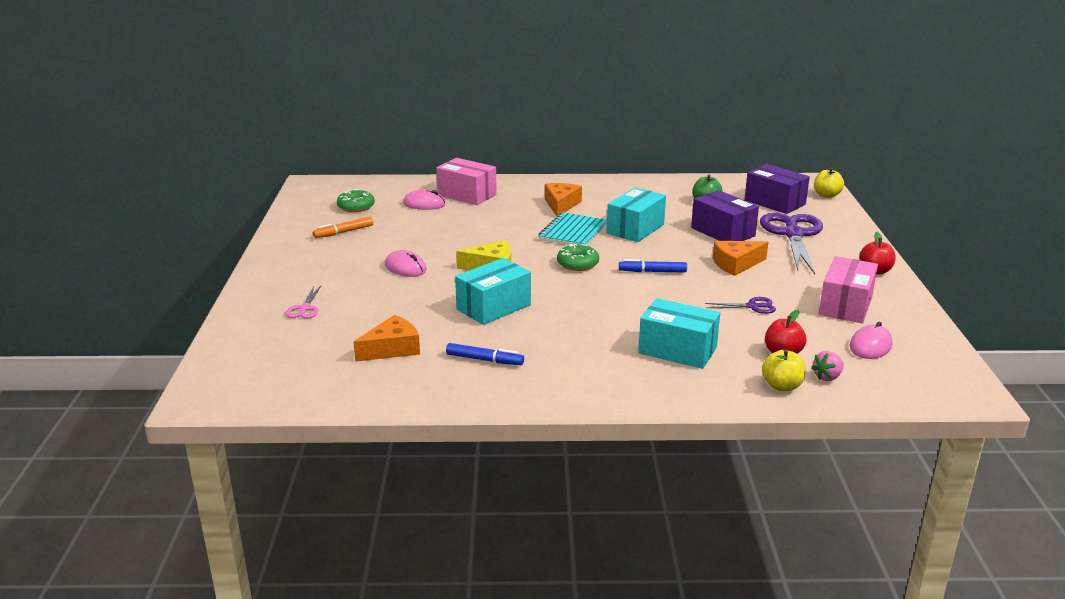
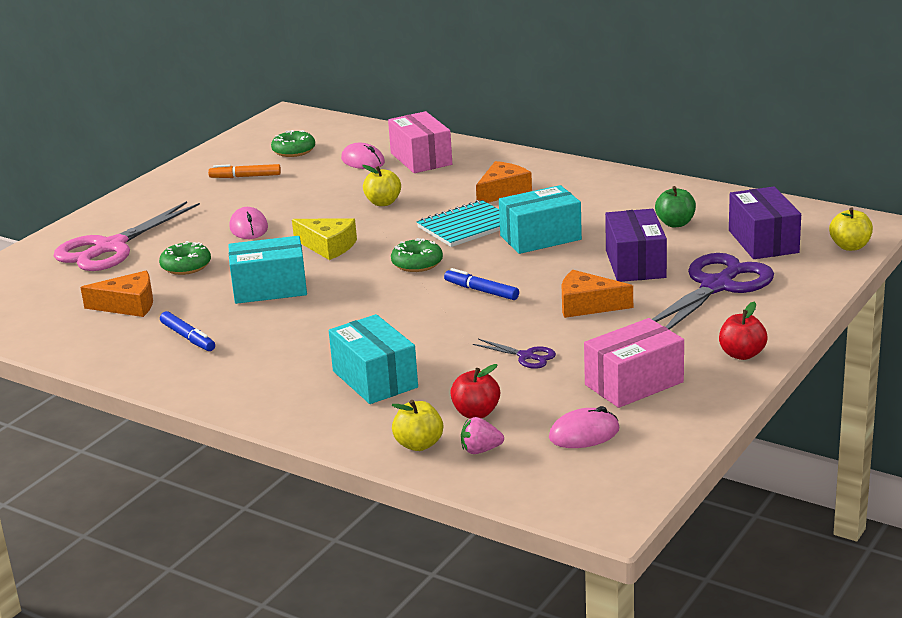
camera: 35 degrees right, 0 degrees up
pink scissors [285,286,321,318] -> pink scissors [54,201,200,271], size x2.27
none -> green donut [159,241,211,275]
none -> yellow apple [362,165,401,206]

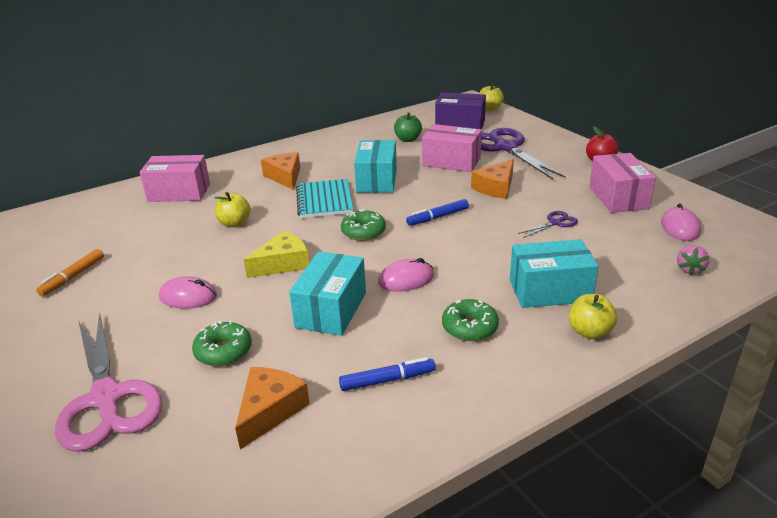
camera: 65 degrees left, 5 degrees up
green donut [271,130,315,157] -> green donut moved to [442,299,499,341]
pink mouse [341,143,385,169] -> pink mouse moved to [378,258,434,292]
yellow apple [391,400,443,451] -> yellow apple moved to [569,294,617,339]
red apple [450,364,500,419] -> none
purple box [605,209,667,282] -> pink box [422,124,482,172]

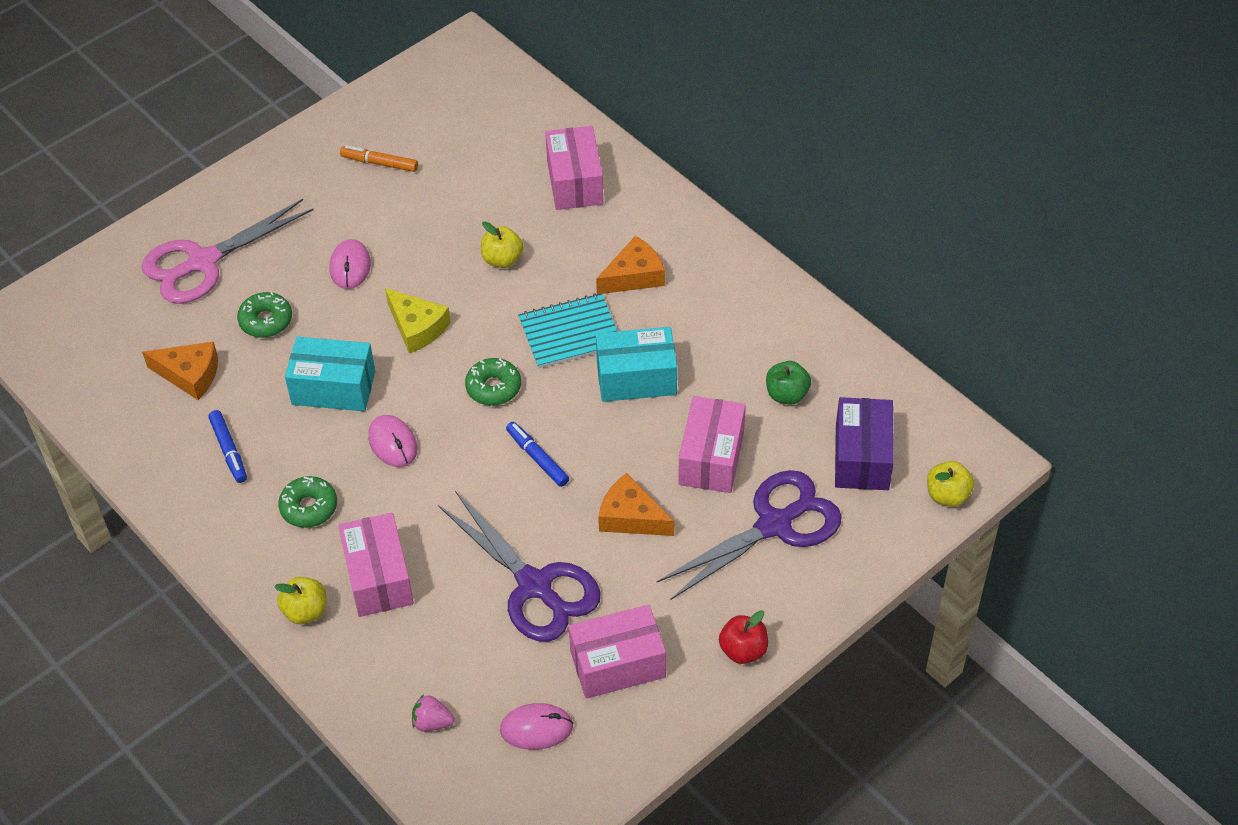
camera: 80 degrees right, 20 degrees up
turquoise box [510,239,599,308] -> pink box [338,513,414,617]
purple scissors [518,211,578,238] -> purple scissors [438,491,601,642], size x2.27

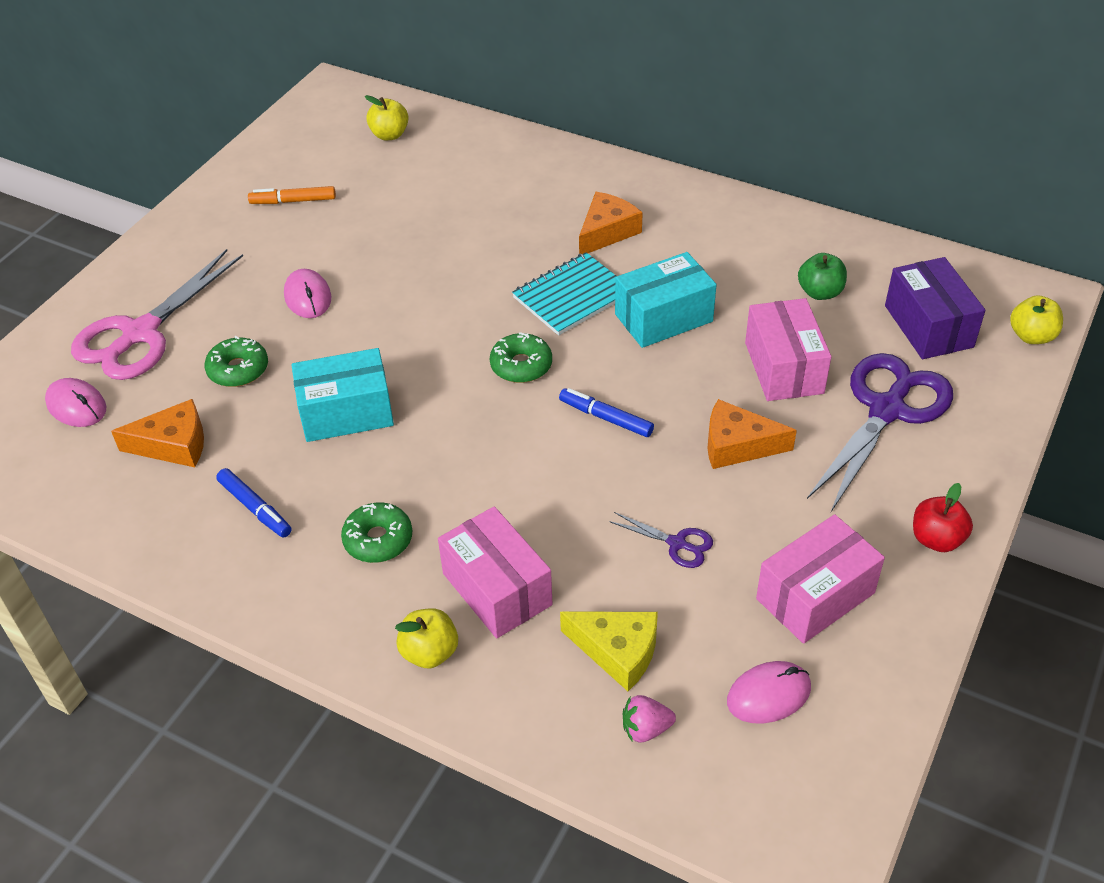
camera: 20 degrees left, 5 degrees down
pink mouse [368,415,417,467] -> pink mouse moved to [45,378,107,427]
yellow cheese [385,288,450,353] -> yellow cheese moved to [560,612,658,691]
purple scissors [438,491,601,642] -> purple scissors [609,512,713,568], size x0.44
yellow apple [481,221,523,268] -> yellow apple moved to [365,95,409,140]
pink box [545,126,603,210] -> none

